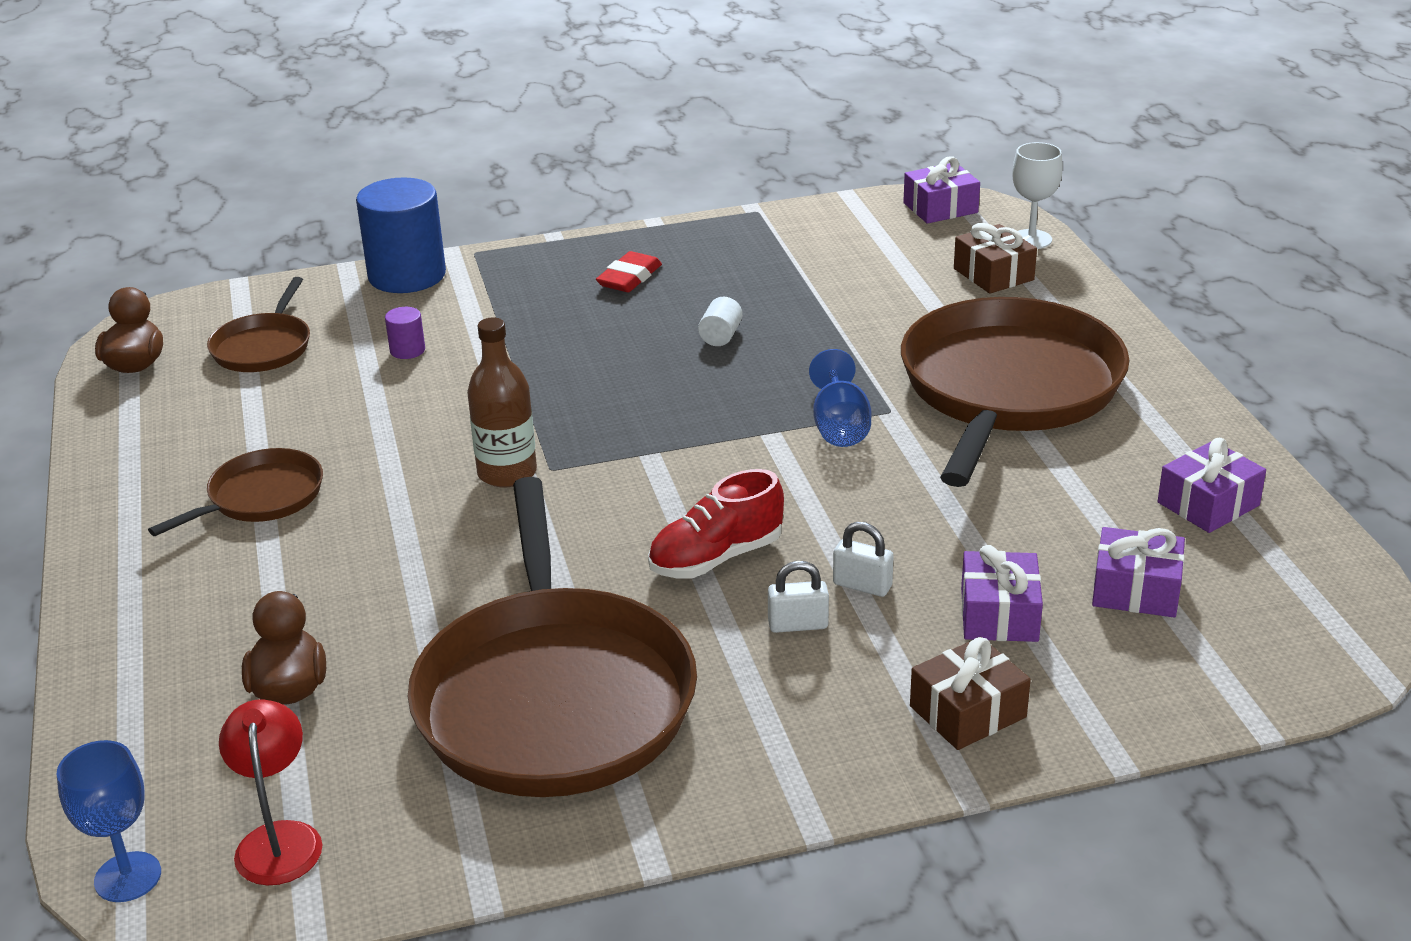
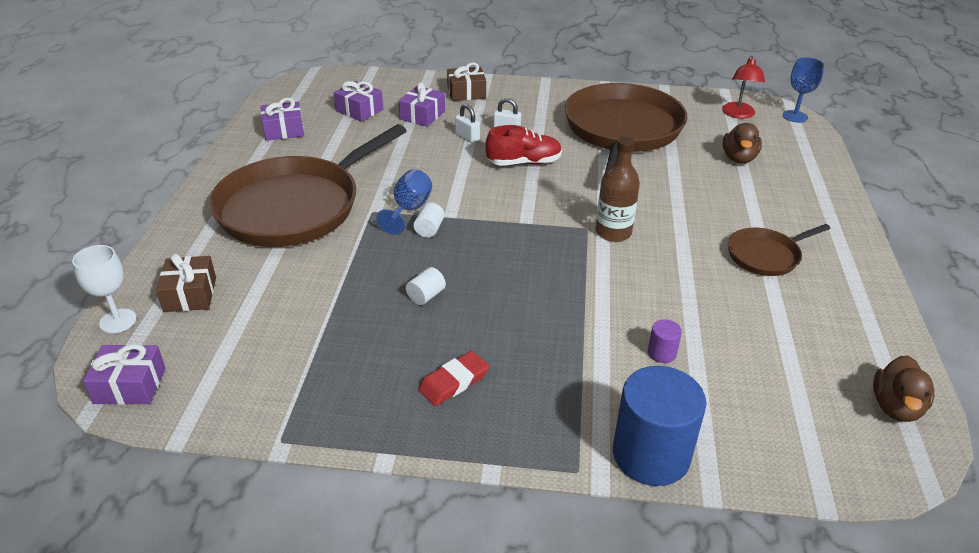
camera: 160 degrees left, 5 degrees up
brown pan [207,277,310,372] -> none
none -> white cylinder [413,203,445,238]

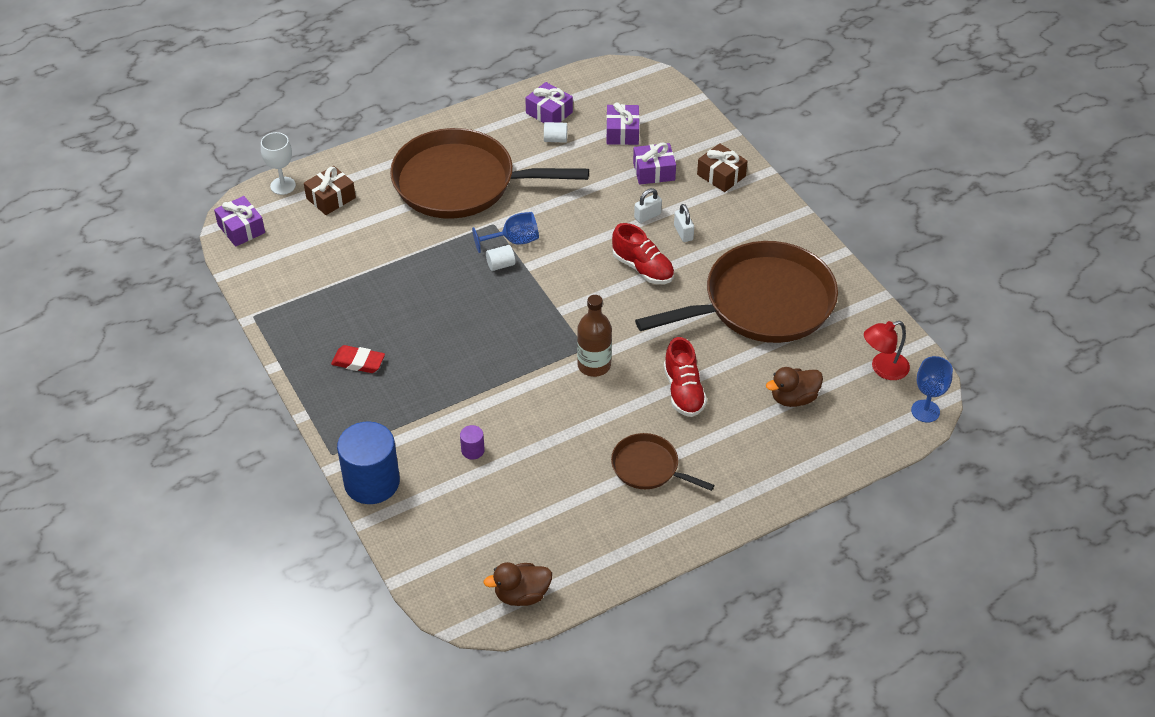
camera: 55 degrees right, 10 degrees up
white cylinder [406,267,446,305] -> white cylinder moved to [544,122,567,143]
white padlock [455,104,480,143] -> white padlock turned 45 degrees clockwise [634,188,662,223]
none -> red shoe [664,337,707,417]

